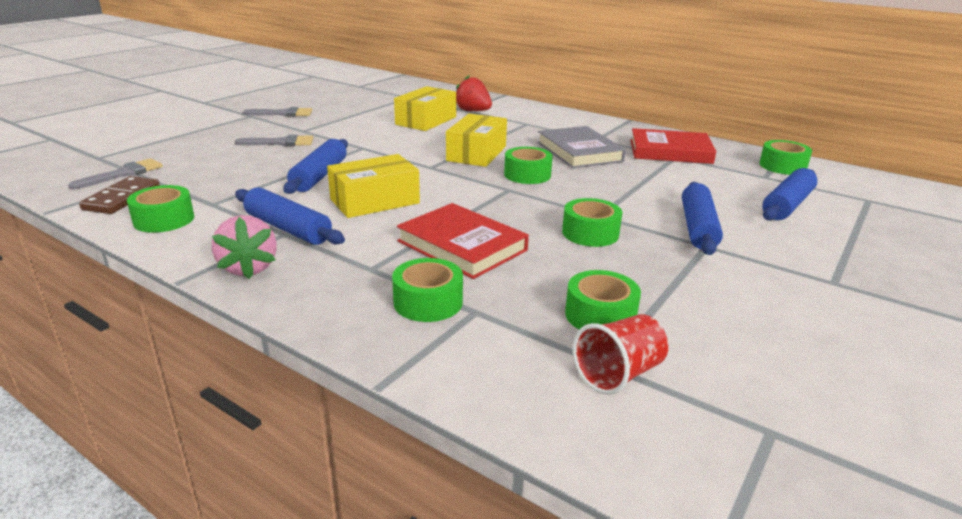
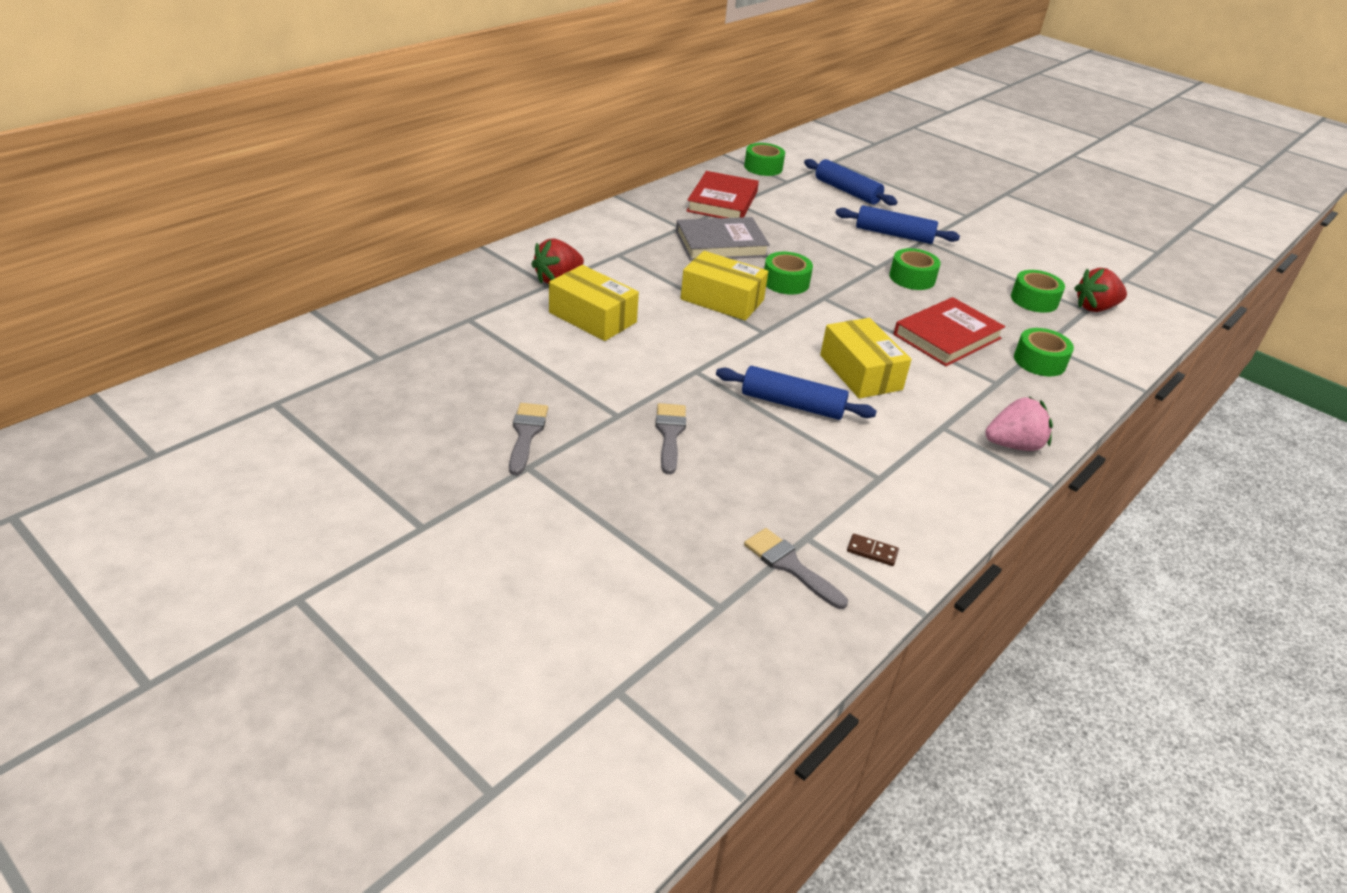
camera: 85 degrees left, 10 degrees up
brown domino [79,176,160,214] -> brown domino [847,534,899,566], size x0.53
green tape [127,185,194,233] -> none
blue rolling pin [235,187,345,245] -> none
red cup [573,314,668,395] -> red strawberry [1074,268,1127,312]

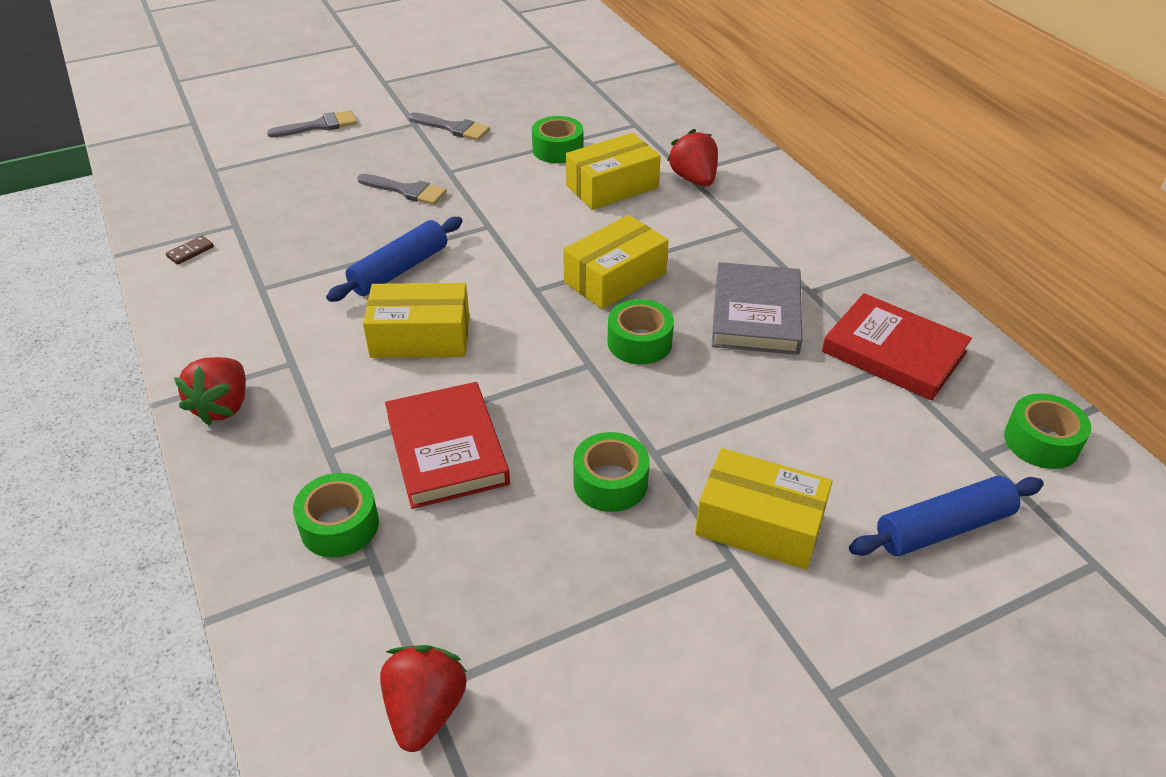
camera: 115 degrees right, 5 degrees up
grey brush [744,528,848,609] -> grey brush moved to [267,110,357,138]
blue rolling pin [835,205,960,244] -> yellow box [695,448,833,570]
pink strawberry [985,397,1053,451] -> red strawberry [174,357,246,425]
green tape [1011,270,1065,313] -> green tape moved to [532,116,583,163]

